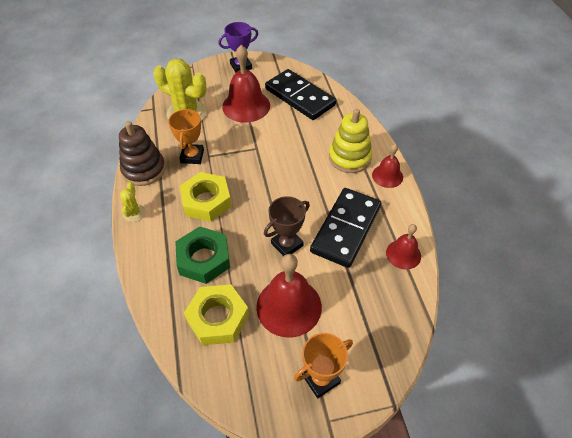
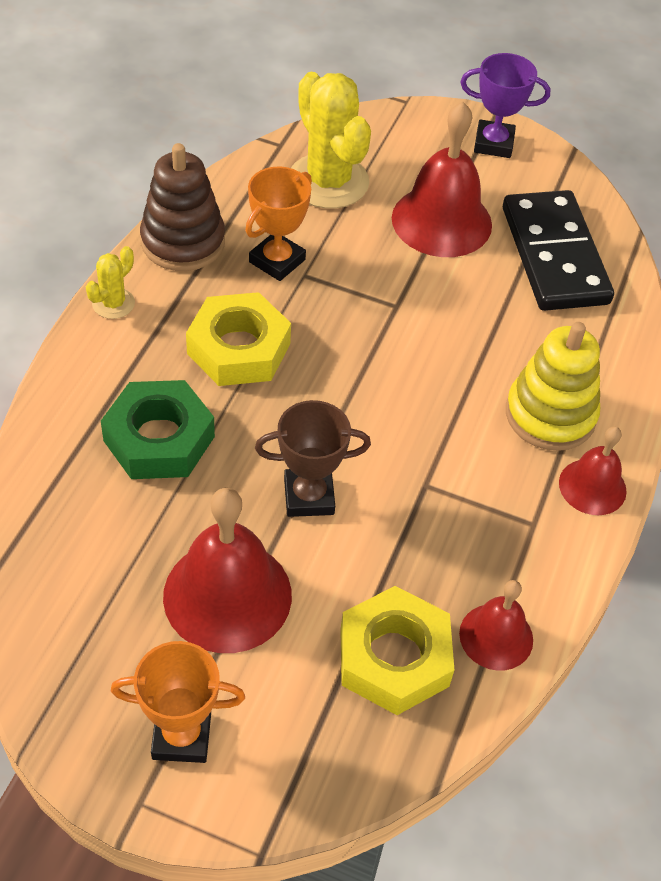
camera: 30 degrees right, 0 degrees up
yellow nut [184,284,249,345] -> yellow nut moved to [340,586,454,715]
black domino [310,188,381,268] -> none

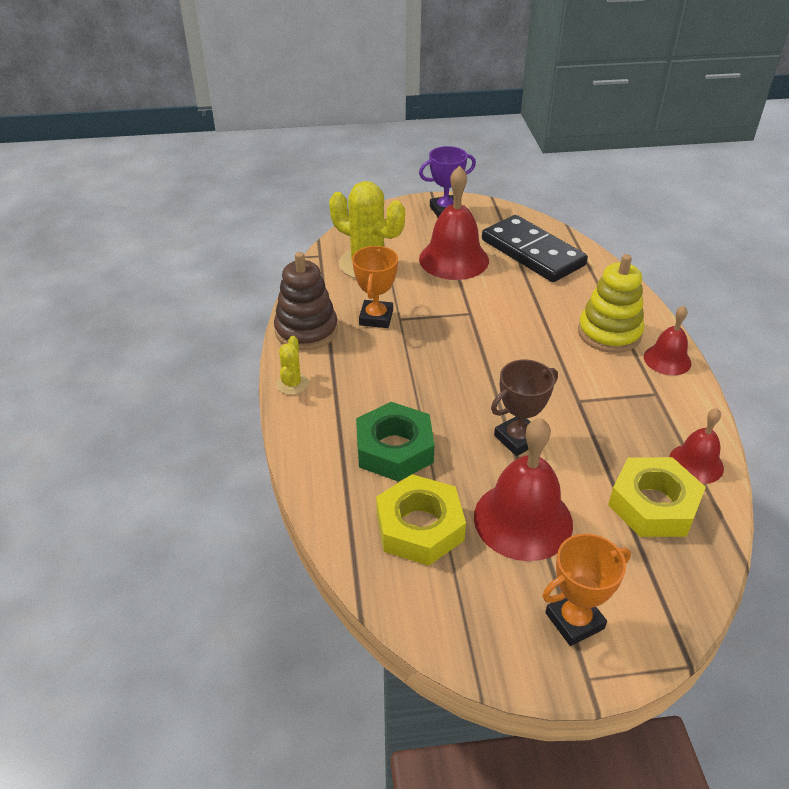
camera: 25 degrees left, 10 degrees down
yellow nut [186,292,291,386] -> yellow nut moved to [376,474,466,566]

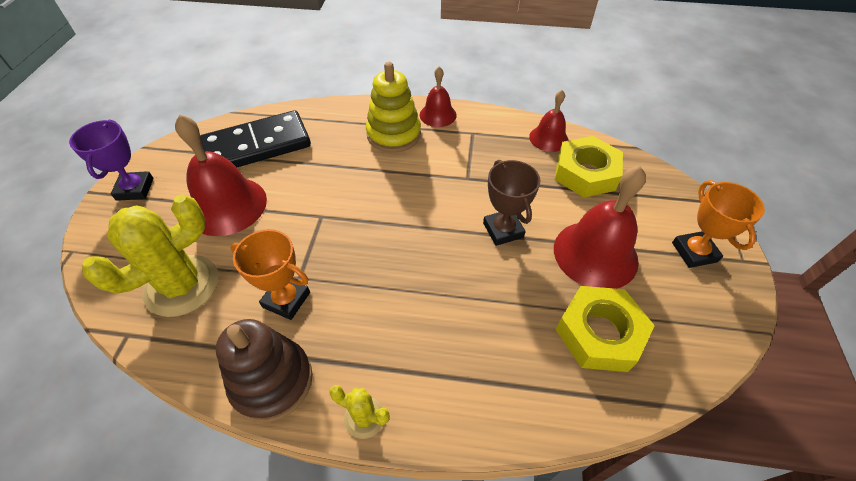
camera: 75 degrees left, 10 degrees up
green nut [356,402,435,481] -> none

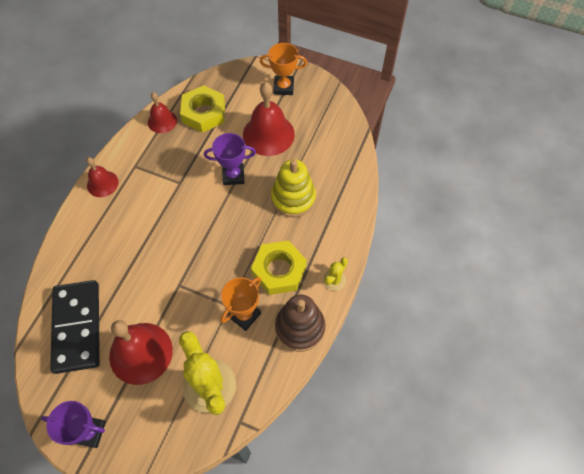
camera: 75 degrees left, 10 degrees up
yellow stacking toy [366,62,421,153] -> yellow stacking toy moved to [271,159,316,217]
brown trophy [483,160,540,246] -> purple trophy [204,133,256,185]
yellow nut [556,286,655,372] -> yellow nut moved to [251,240,307,295]

